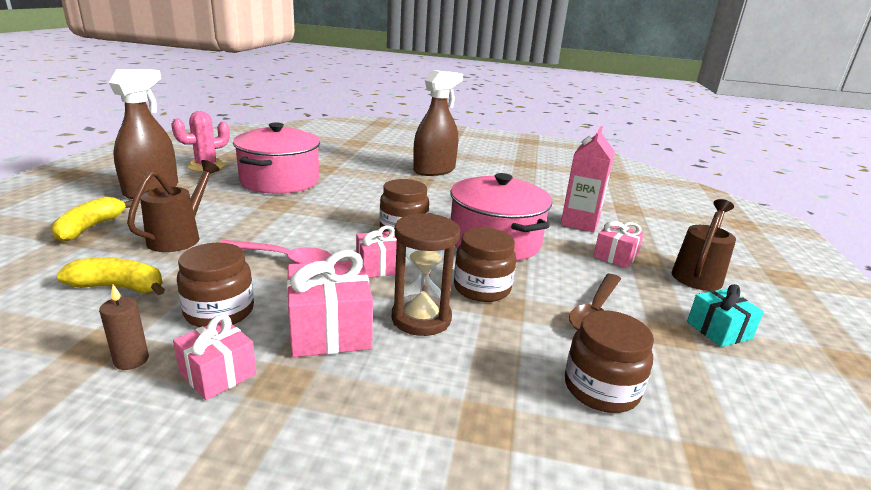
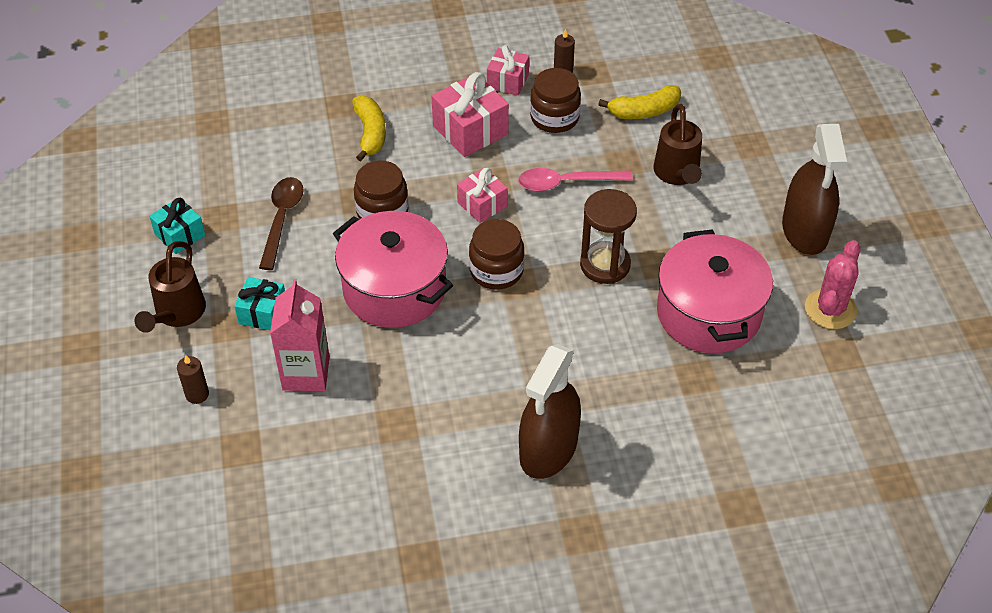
camera: 160 degrees right, 25 degrees up
yellow banana [51,197,133,242] -> yellow banana moved to [352,96,386,161]
brown hourglass [392,213,460,336] -> brown hourglass moved to [580,189,637,284]
brown jar [565,310,654,413] -> none
pink gift [593,221,644,268] -> turquoise gift [234,277,285,330]
none -> brown candle [177,355,209,404]

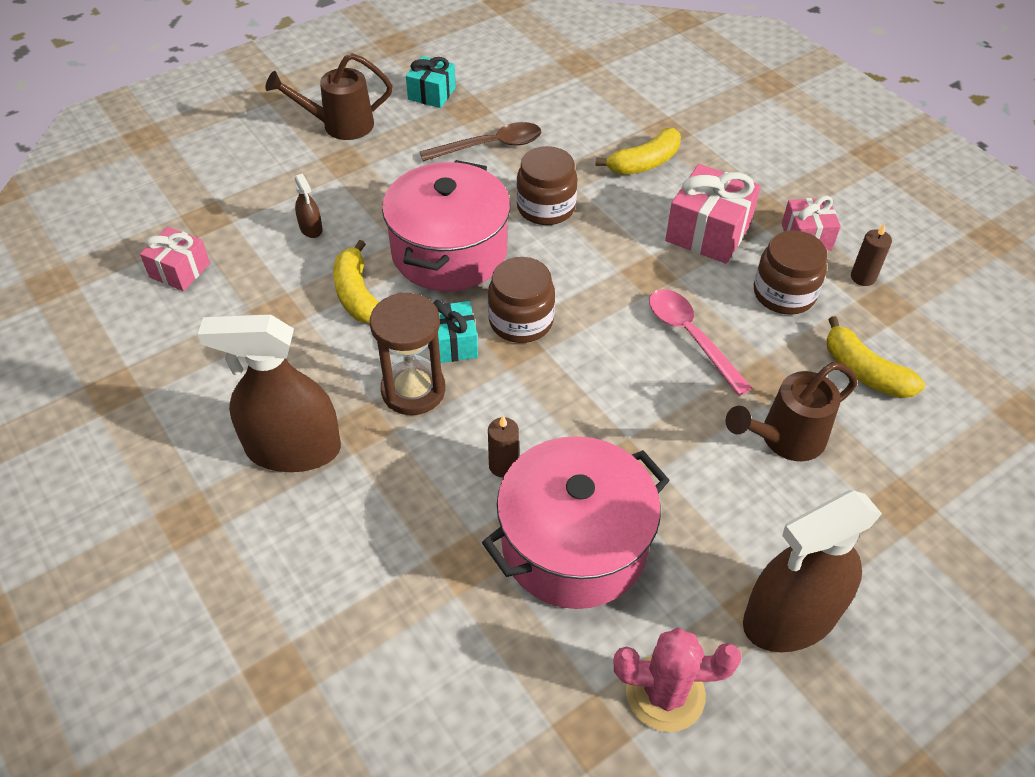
camera: 65 degrees right, 0 degrees up
brown candle [177,355,209,404] -> brown candle moved to [488,416,519,478]
turquoise gift [234,277,285,330] -> turquoise gift moved to [428,300,478,363]
pink carton [270,279,330,391] -> brown spray bottle [294,173,323,238]
pink gift [457,168,508,223] -> pink gift moved to [140,227,210,291]
brown hourglass [580,189,637,284] -> brown hourglass moved to [370,292,445,415]
none -> yellow banana [333,240,379,323]

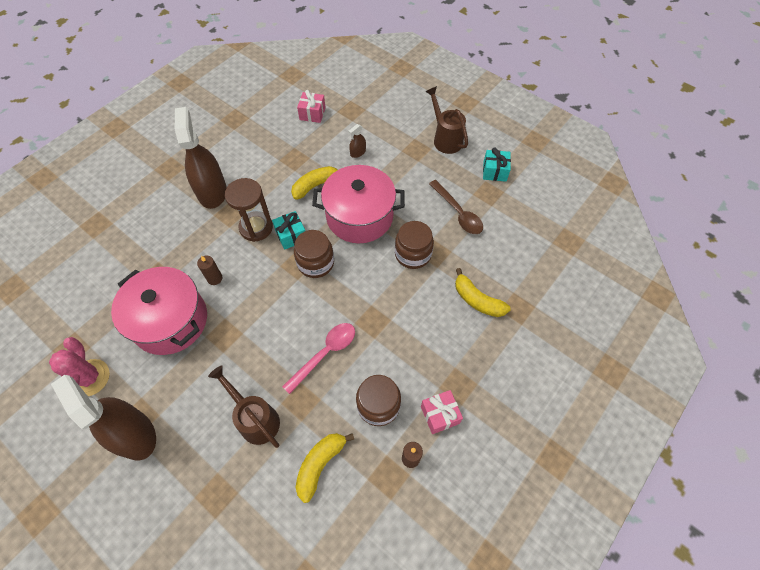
camera: 75 degrees right, 10 degrees up
pink gift [665,164,761,264] -> none

